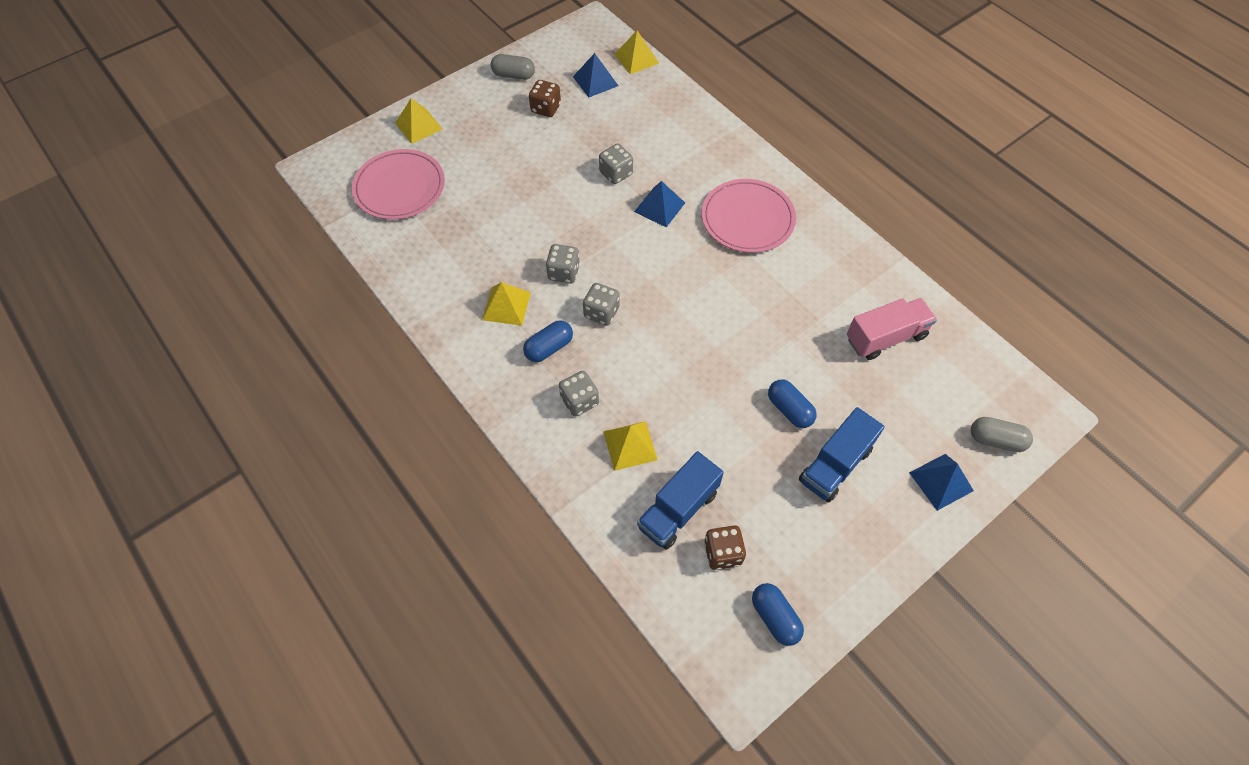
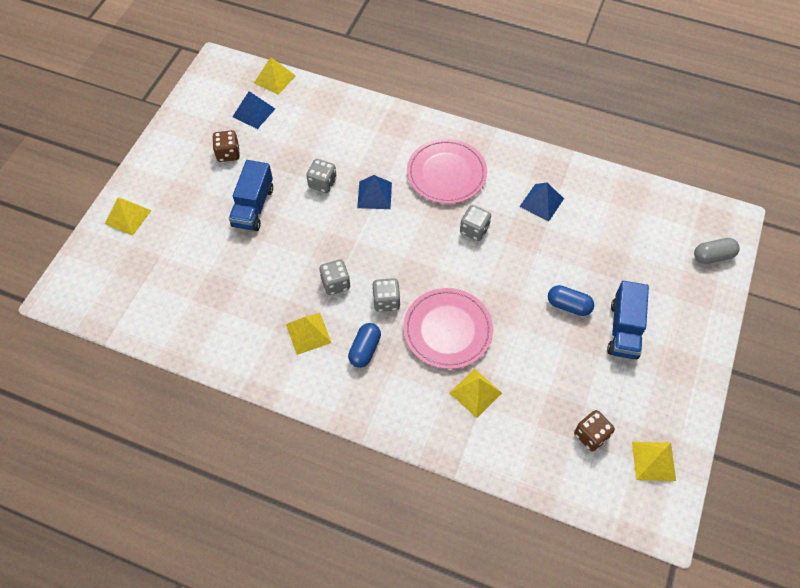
camera: 30 degrees left, 0 degrees up
pink plate [352,149,445,220] -> pink plate moved to [403,288,493,369]
grey capsule [491,54,535,80] -> none
grey dice [559,371,599,417] -> grey dice moved to [460,205,491,241]
blue truck [637,451,724,550] -> blue truck moved to [229,160,273,231]
blue capsule [752,583,804,646] -> yellow pyramid [632,442,676,481]
pink truck [847,298,937,360] -> none
blue pyramid [909,454,974,511] -> blue pyramid moved to [519,183,564,221]

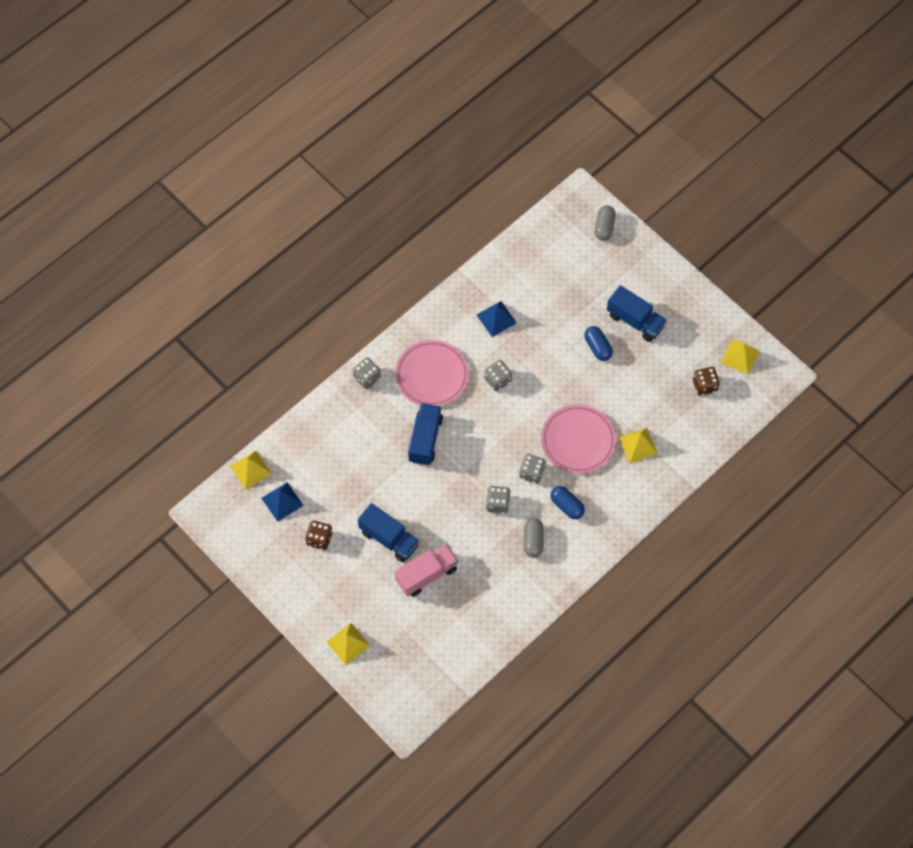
camera: 65 degrees left, 5 degrees up
yellow pyramid [286,313,331,355] -> grey capsule [524,518,544,558]
grey dice [306,159,337,193] -> grey dice moved to [353,357,381,389]
blue pyramid [357,175,392,209] -> blue truck [408,403,443,465]
blue capsule [548,285,594,316] -> blue capsule turned 75 degrees counterclockwise [584,326,613,361]
none -> pink truck [395,544,458,597]

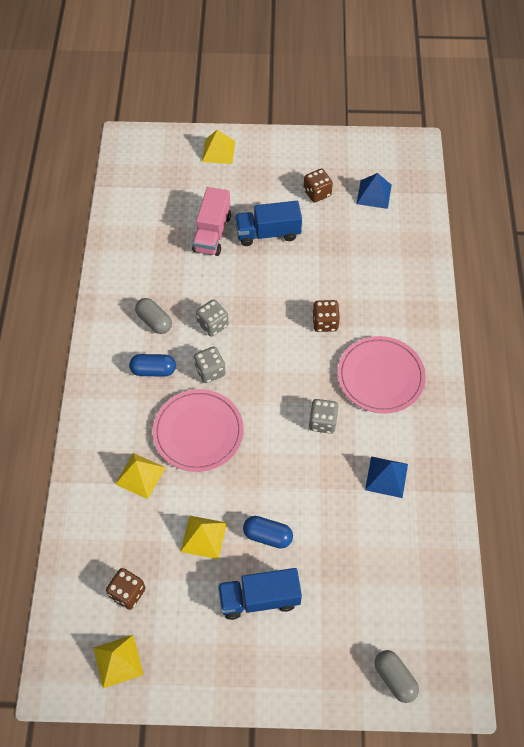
camera: 135 degrees right, 5 degrees down
yellow pyramid [230,451,272,489] -> yellow pyramid moved to [180,516,227,559]
grey dice [353,357,381,389] -> none
blue truck [408,403,443,465] -> brown dice [312,300,340,332]

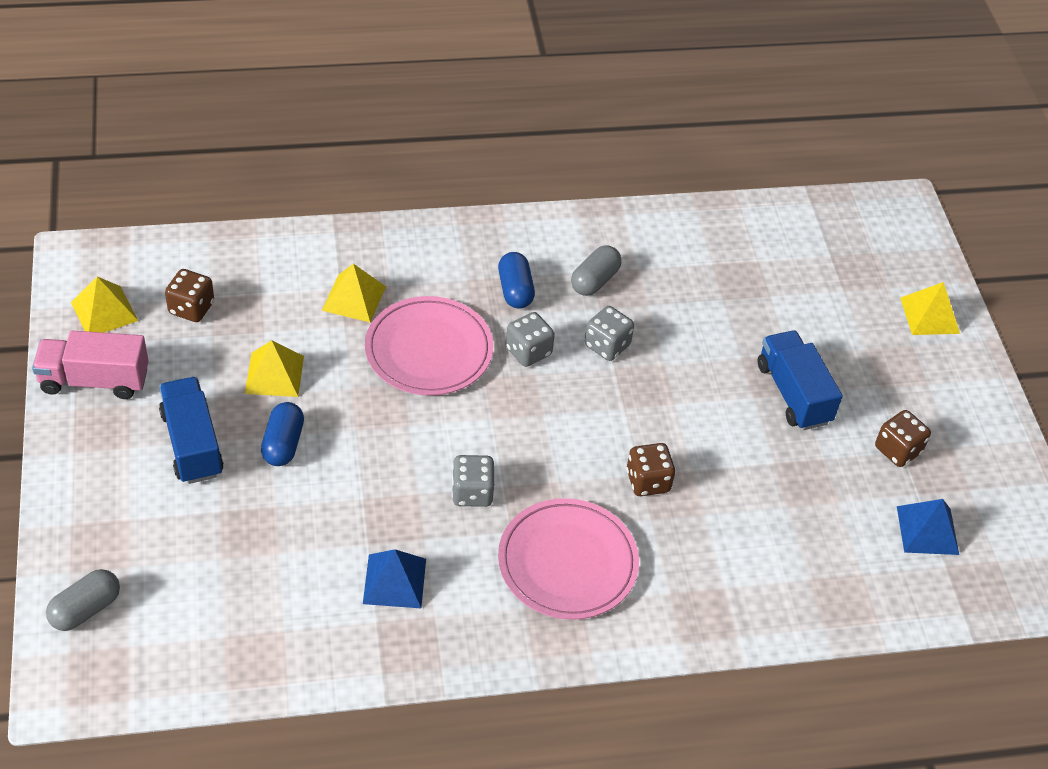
camera: 75 degrees right, 10 degrees down
pink truck [192,187,231,256] -> pink truck moved to [32,330,149,399]

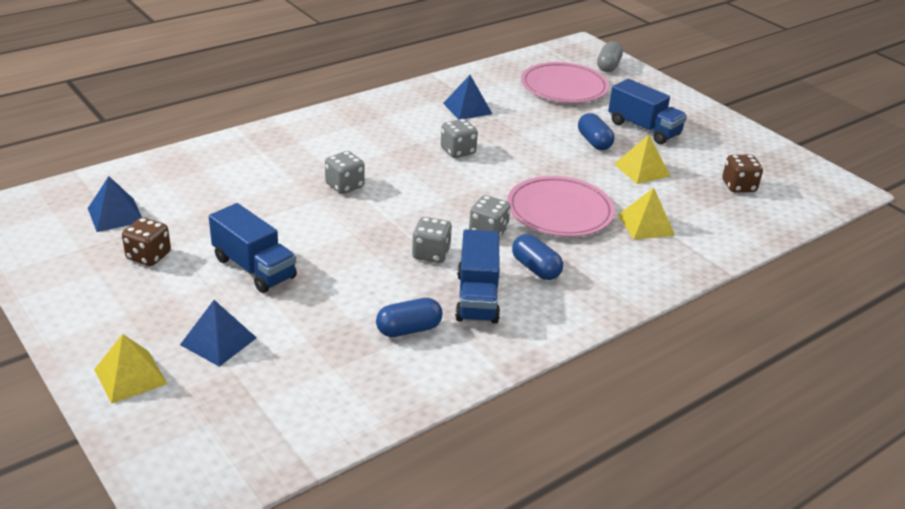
camera: 155 degrees right, 15 degrees down
pink truck [32,330,149,399] -> none
yellow pyramid [71,277,138,333] -> none
pink plate [498,498,639,620] -> pink plate moved to [521,62,609,103]
grey capsule [571,245,622,296] -> blue truck [455,229,500,324]
brown dice [626,443,675,496] -> grey dice [325,151,365,194]
none -> blue pyramid [180,300,257,367]
none -> blue capsule [376,298,443,337]

